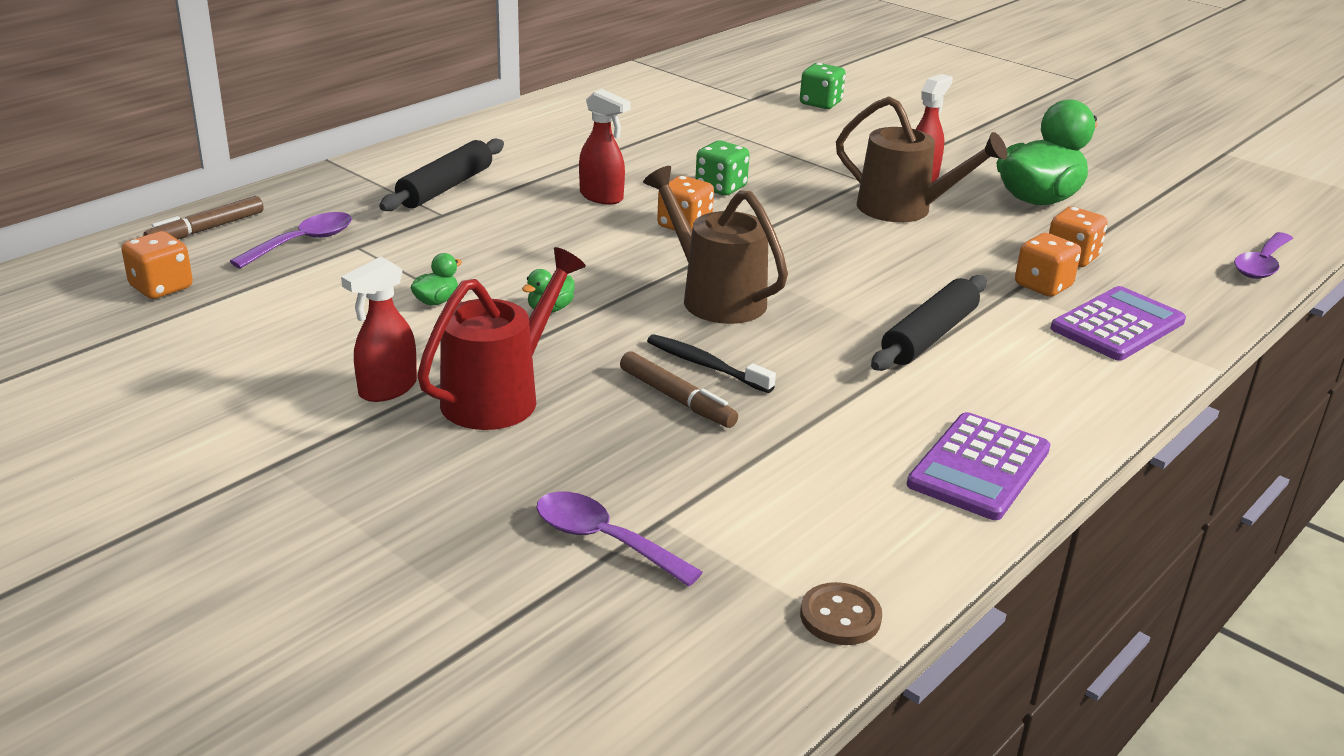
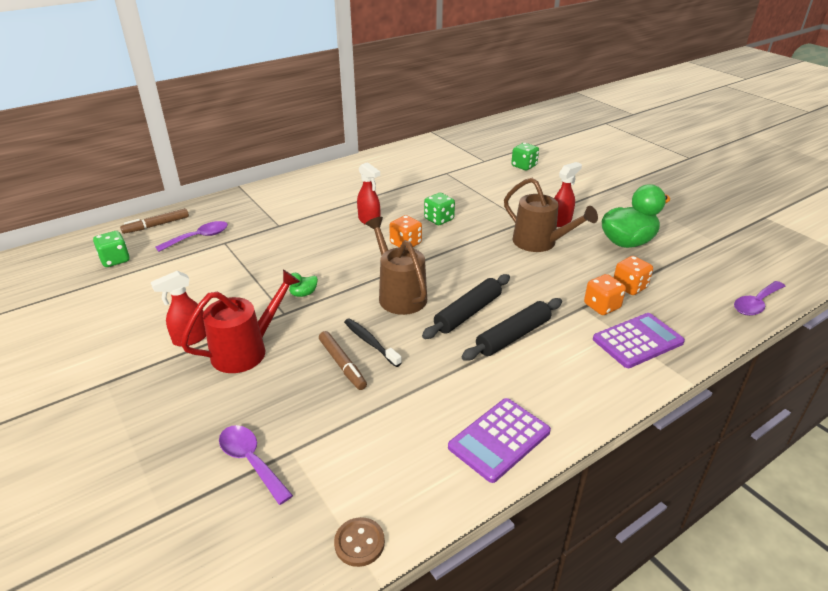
camera: 15 degrees right, 5 degrees up
orange dice [122,231,193,299] -> green dice [93,231,130,267]
black rolling pin [379,139,504,211] -> black rolling pin moved to [422,274,510,339]
green duck [410,253,462,305] -> none

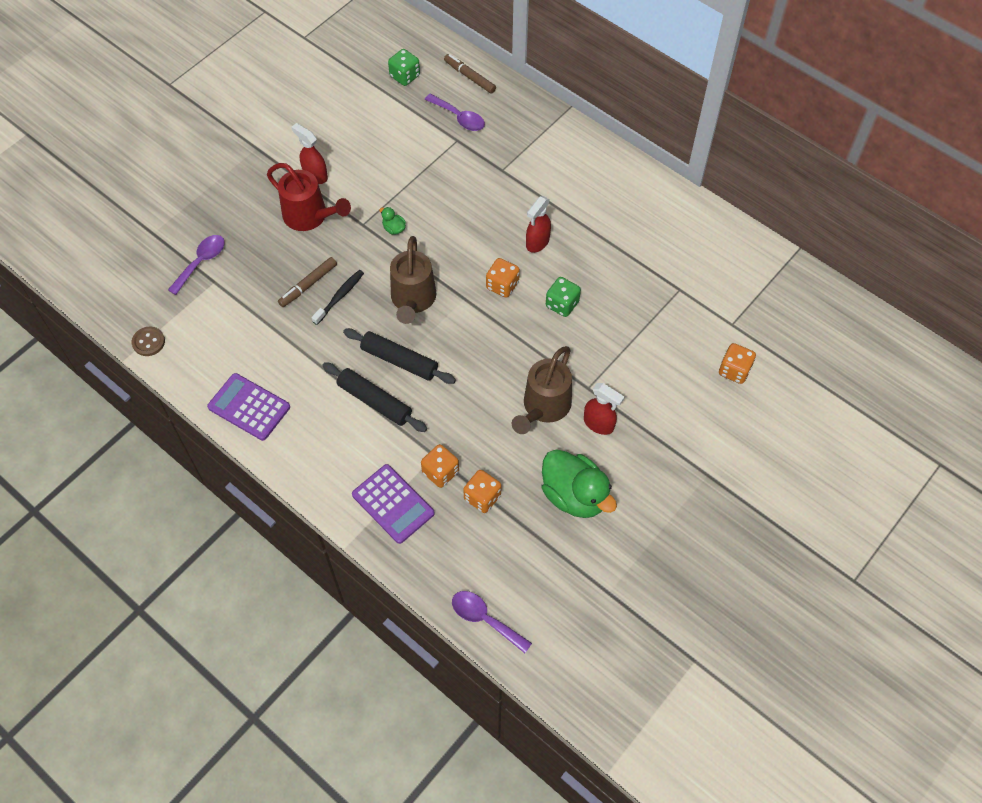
camera: 75 degrees right, 25 degrees up
brown watering can [366,217,427,315] -> brown watering can turned 135 degrees clockwise [390,236,436,324]
green dice [511,143,539,170] -> orange dice [719,343,756,384]

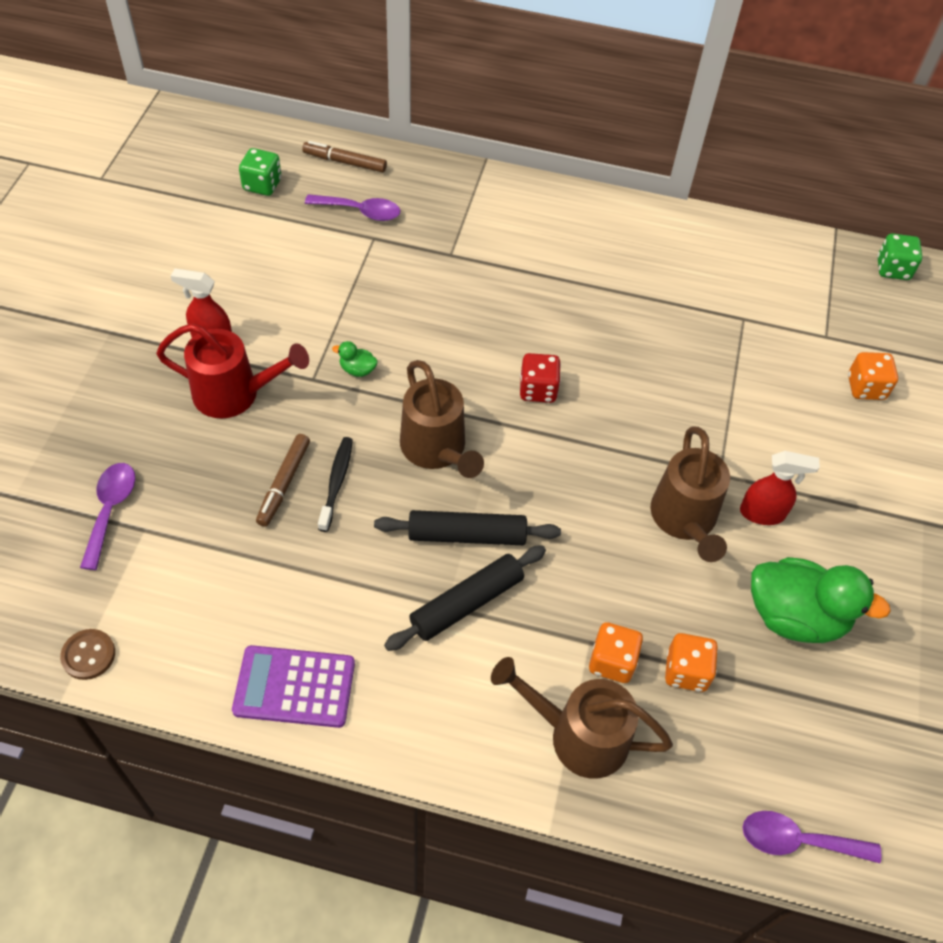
camera: 30 degrees left, 5 degrees down
black rolling pin [322,362,427,432] -> black rolling pin turned 45 degrees counterclockwise [384,545,546,651]
purple calculator [352,464,435,544] -> brown watering can [491,657,673,779]
orange dice [486,258,520,298] -> red dice [520,353,561,403]
red spray bottle [526,196,551,253] -> none
green dice [546,277,581,317] -> green dice moved to [877,233,922,280]

